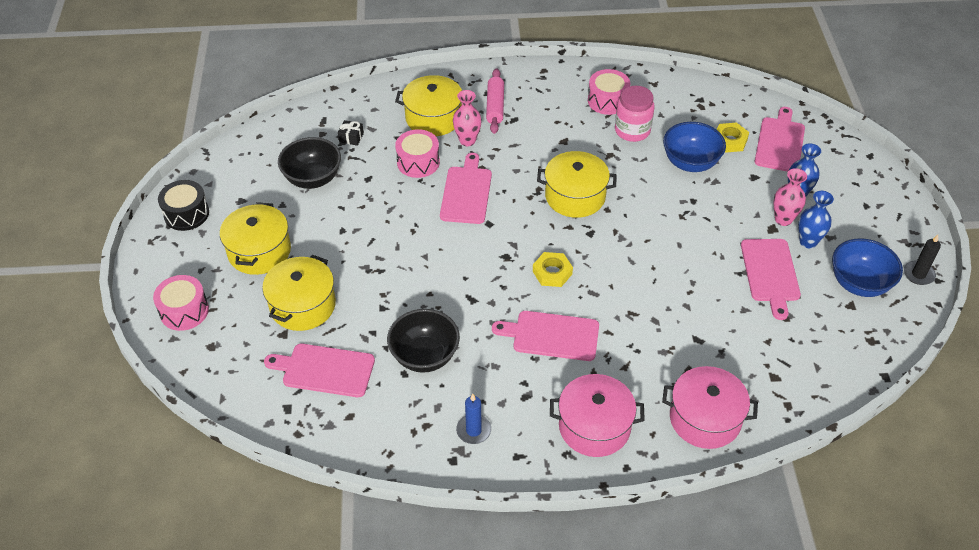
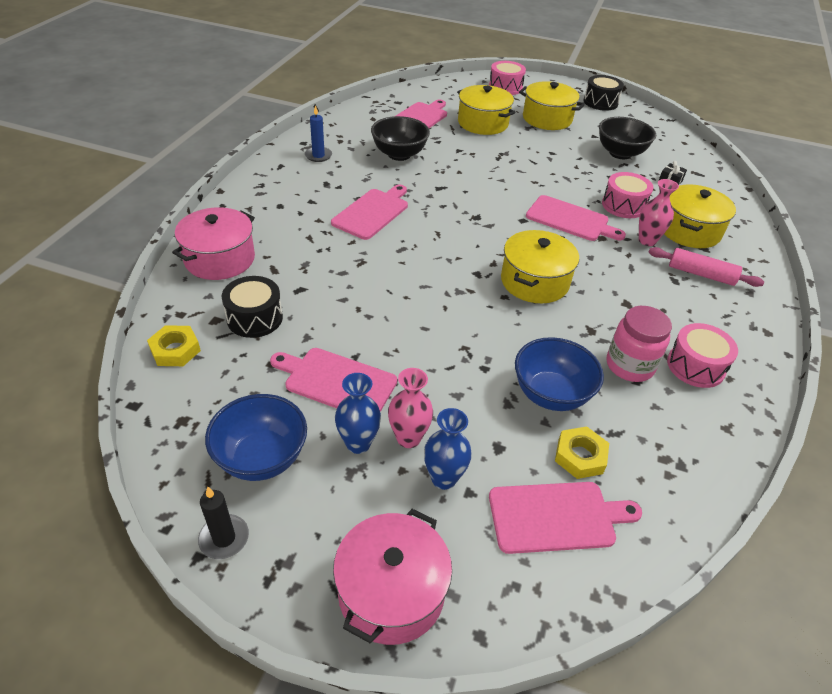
camera: 110 degrees right, 5 degrees down
yellow nut [533,252,573,287] -> yellow nut moved to [147,325,201,366]
pink pot [550,374,645,457] -> pink pot moved to [333,509,452,645]
pink cutting board [755,107,805,172] -> pink cutting board turned 45 degrees counterclockwise [489,482,642,554]
none -> black drum [222,276,283,338]

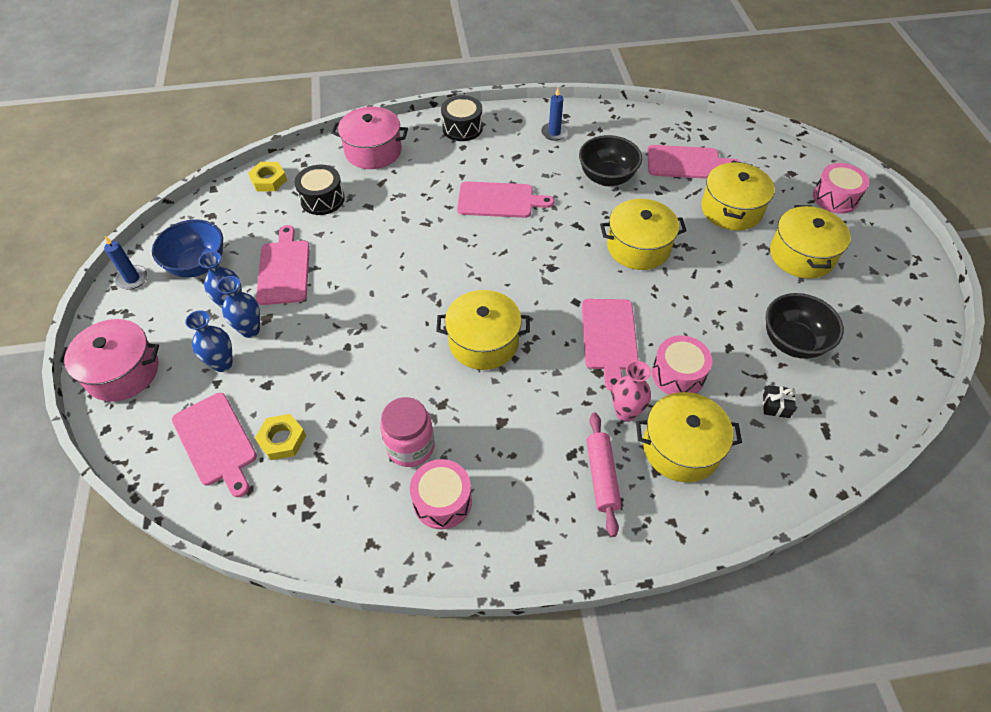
camera: 65 degrees right, 10 degrees up
black candle [198,487,249,559] -> blue candle [104,236,148,290]
pink vase [388,368,433,448] -> blue vase [217,276,260,338]
blue bowl [515,337,604,411] -> none
black drum [583,75,624,111] -> black drum moved to [441,95,483,141]
none -> yellow pot [600,199,687,270]

